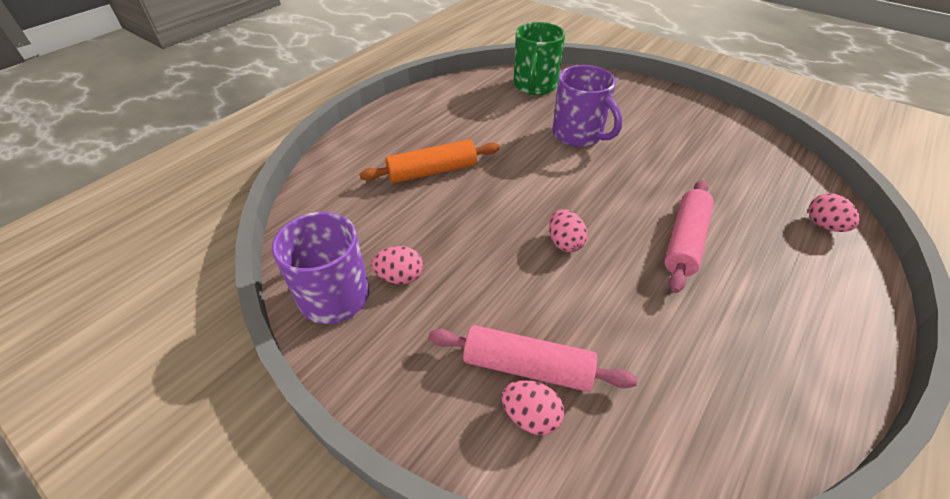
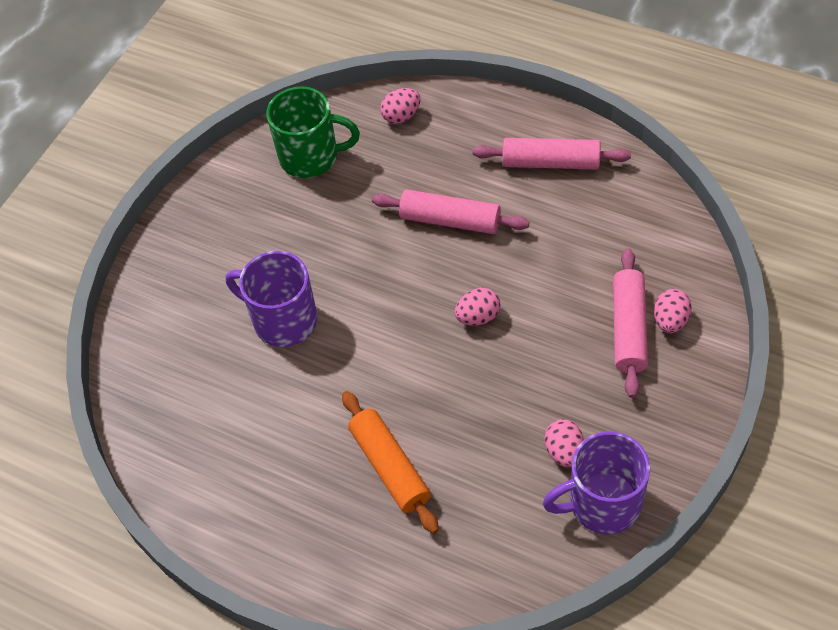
camera: 95 degrees left, 10 degrees up
green mug [514,22,565,95] -> green mug moved to [266,86,360,178]
purple mug [553,65,622,147] -> purple mug turned 105 degrees counterclockwise [226,251,317,347]
none -> pink rolling pin [473,138,631,170]

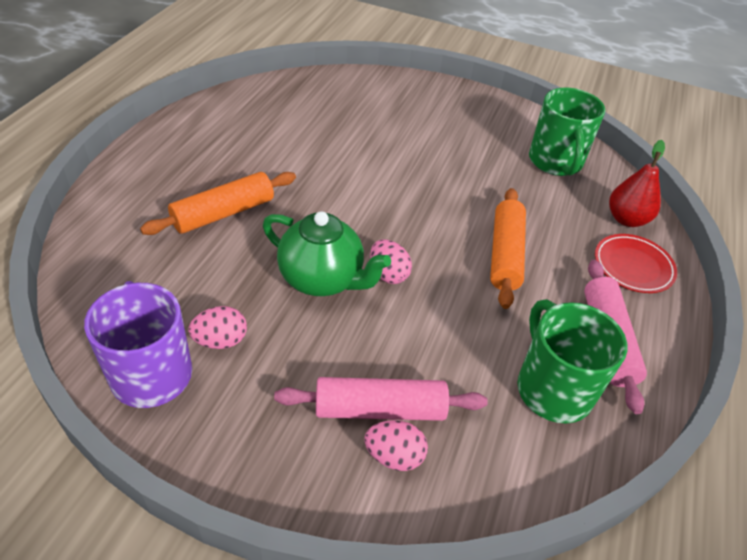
camera: 75 degrees right, 10 degrees down
purple mug [226,251,317,347] -> none
pink rolling pin [372,189,530,234] -> orange rolling pin [490,188,526,309]
pink egg [380,88,420,124] -> red pear [609,140,665,227]
none -> green teapot [263,211,391,296]
none -> green mug [517,299,627,424]
none -> red plate [595,234,677,293]

